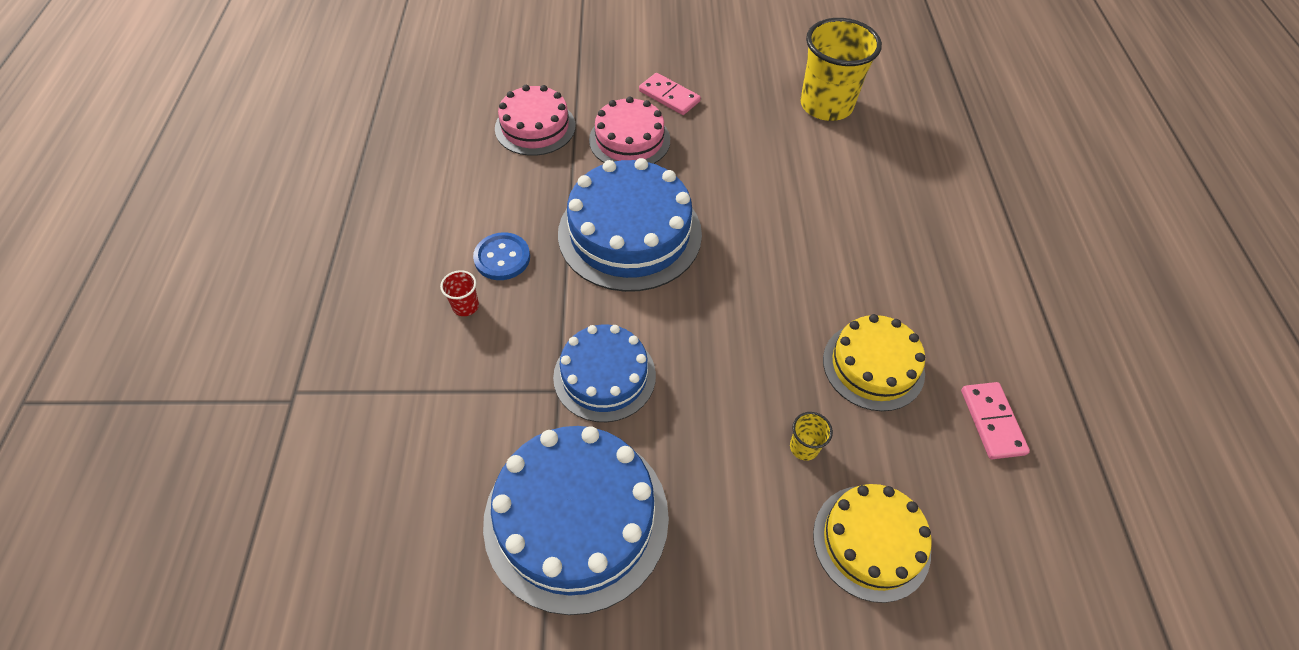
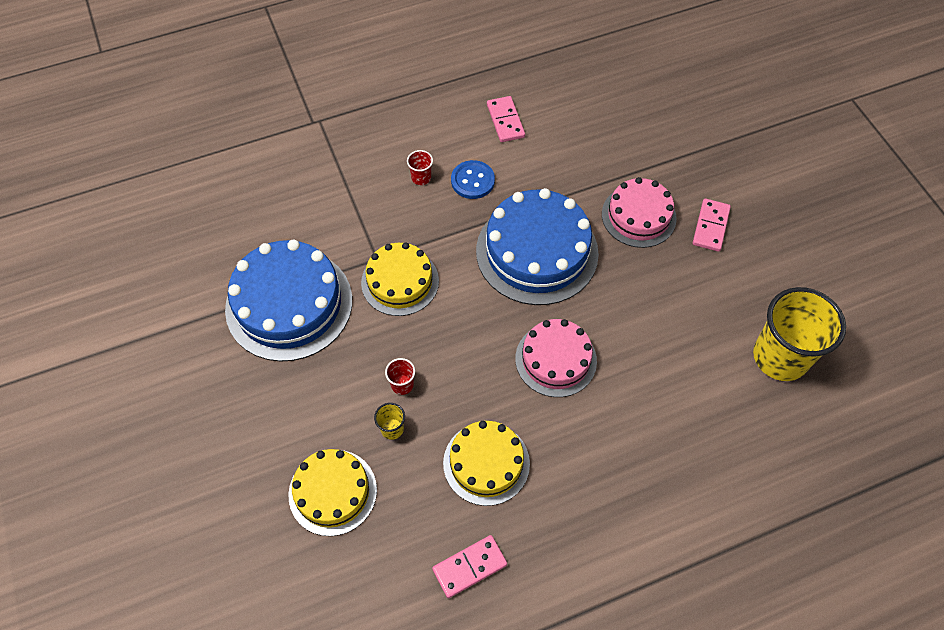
camera: 70 degrees right, 5 degrees up
pink cake [495,85,576,156] -> pink cake moved to [515,319,597,397]
blue cake [553,324,656,422] -> yellow cake [361,242,439,316]
none -> red cup [385,358,415,395]
none -> pink domino [487,96,525,142]

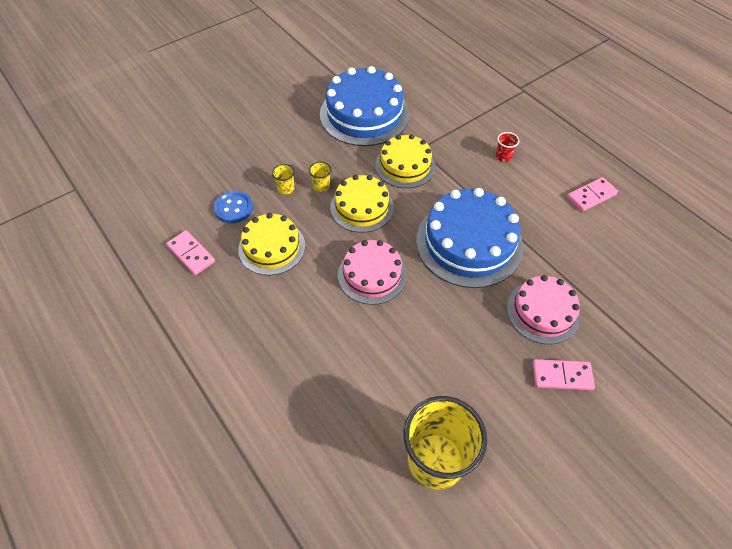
camera: 75 degrees right, 5 degrees down
yellow cake [289,449,377,536] -> yellow cake moved to [330,175,394,233]
red cup [385,358,415,395] -> yellow cup [309,162,331,192]
blue button [451,160,495,199] -> blue button moved to [213,191,253,223]

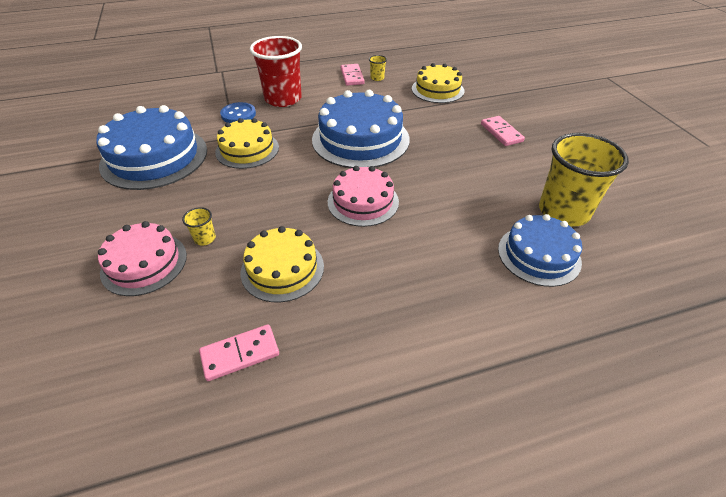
camera: 70 degrees left, 10 degrees down
blue button [213,191,253,223] -> blue button moved to [220,102,256,123]
yellow cup [309,162,331,192] -> yellow cup moved to [369,55,387,81]
yellow cake [330,175,394,233] -> yellow cake moved to [412,63,464,103]
red cup [496,132,519,162] -> red cup [250,36,302,107], size x2.49
pink cake [507,275,580,344] -> pink cake moved to [98,221,187,296]
pink domino [532,359,595,390] -> pink domino turned 45 degrees counterclockwise [481,116,525,146]
none -> blue cake [498,214,582,287]

